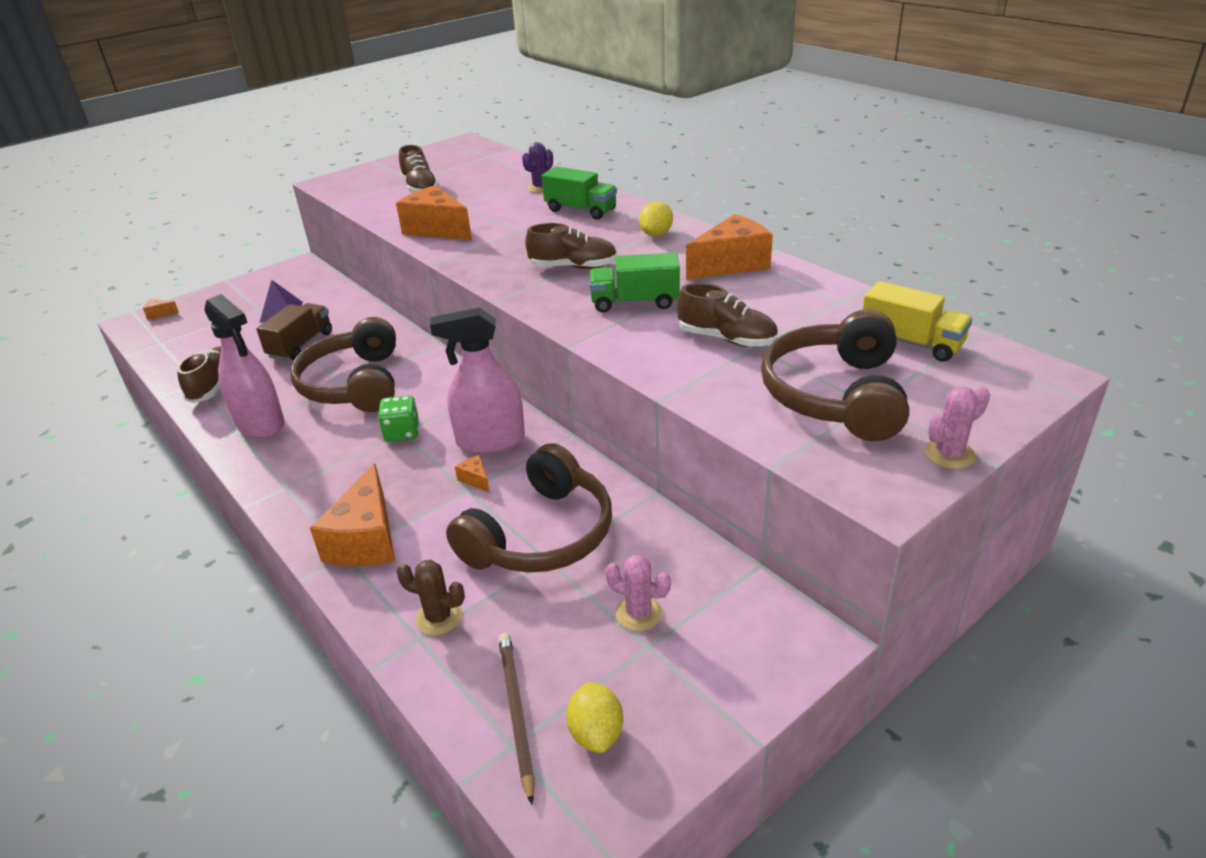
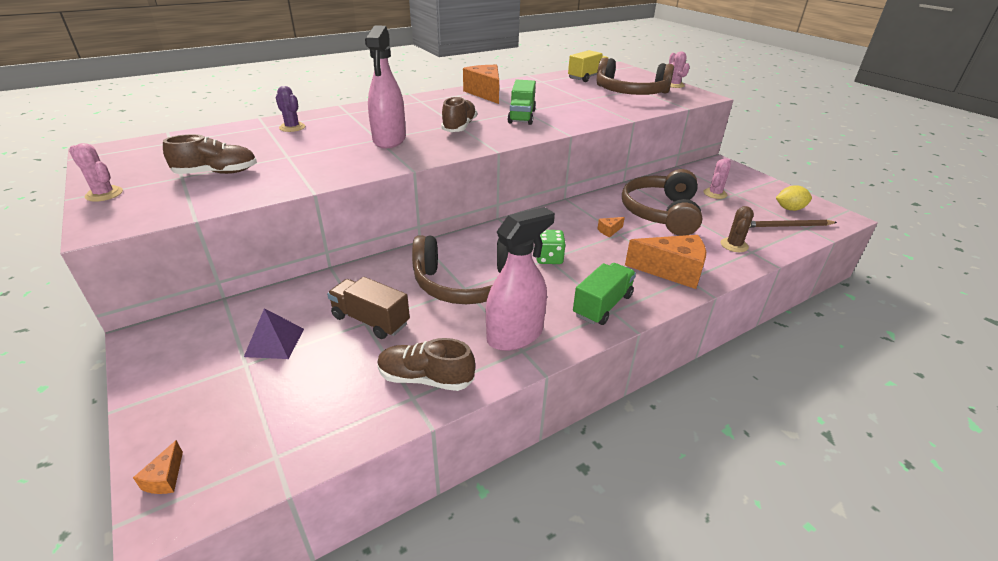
camera: 85 degrees left, 0 degrees up
orange cheese [396,185,472,240] -> none
pink spray bottle [430,307,525,453] -> pink spray bottle moved to [365,25,406,148]
brown headphones [446,443,612,573] -> brown headphones turned 120 degrees counterclockwise [622,169,702,236]
green truck [542,166,617,219] -> green truck moved to [573,263,636,325]
yellow lemon [639,201,673,236] -> none
brown shoe [677,283,778,347] -> none
none -> pink cactus [69,143,123,202]

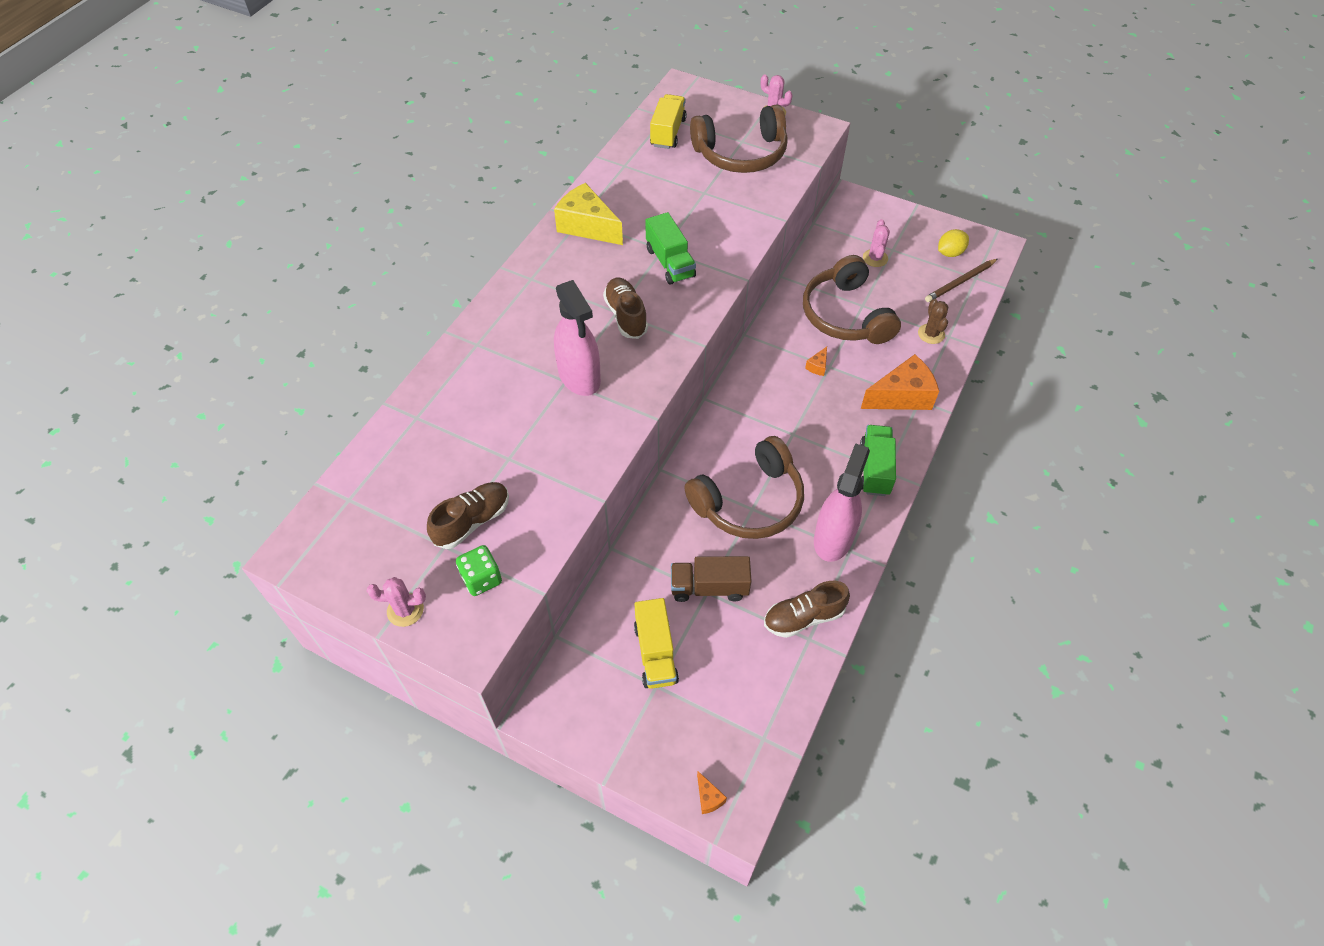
camera: 30 degrees left, 20 degrees up
purple pyramid [244,308,304,359] -> yellow truck [634,598,679,689]
purple cactus [276,86,305,132] -> none
orange cheese [463,65,499,104] -> yellow cheese [554,183,623,245]
green dice [536,230,566,264] -> green dice moved to [456,545,502,596]

